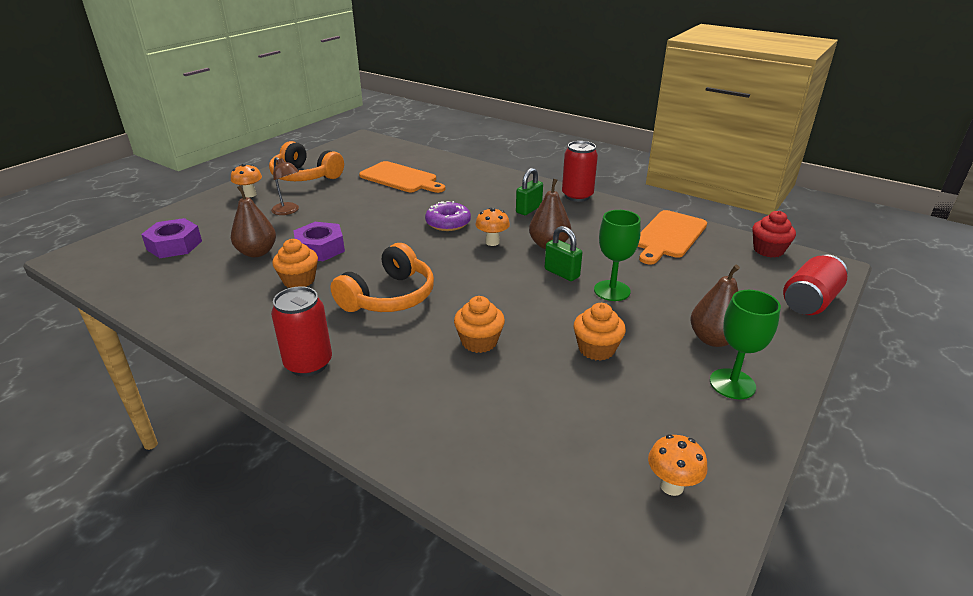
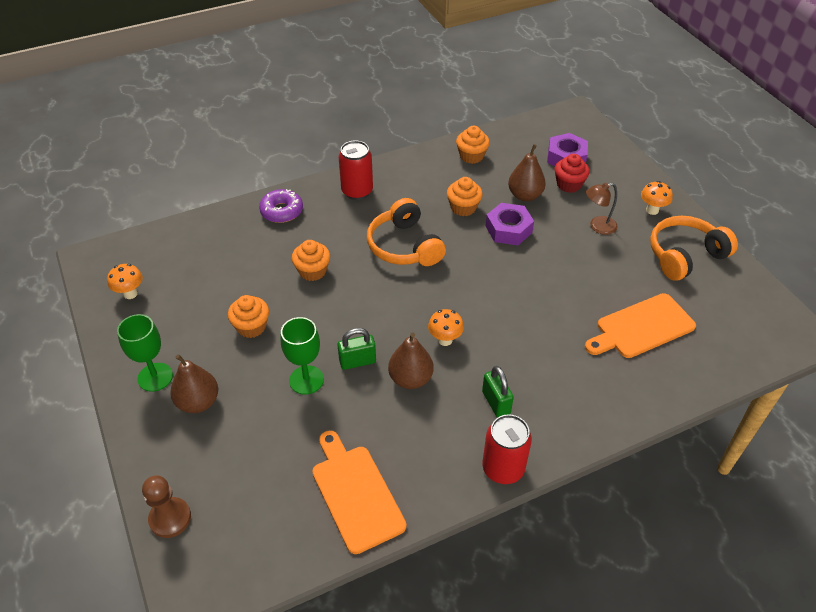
camera: 120 degrees right, 15 degrees up
purple donut [425,201,471,231] -> purple donut moved to [259,189,303,223]
red cupcake [752,211,796,258] -> red cupcake moved to [554,154,590,193]
red can [783,254,848,315] -> brown pawn [142,475,191,538]
none -> orange cupcake [456,125,490,164]

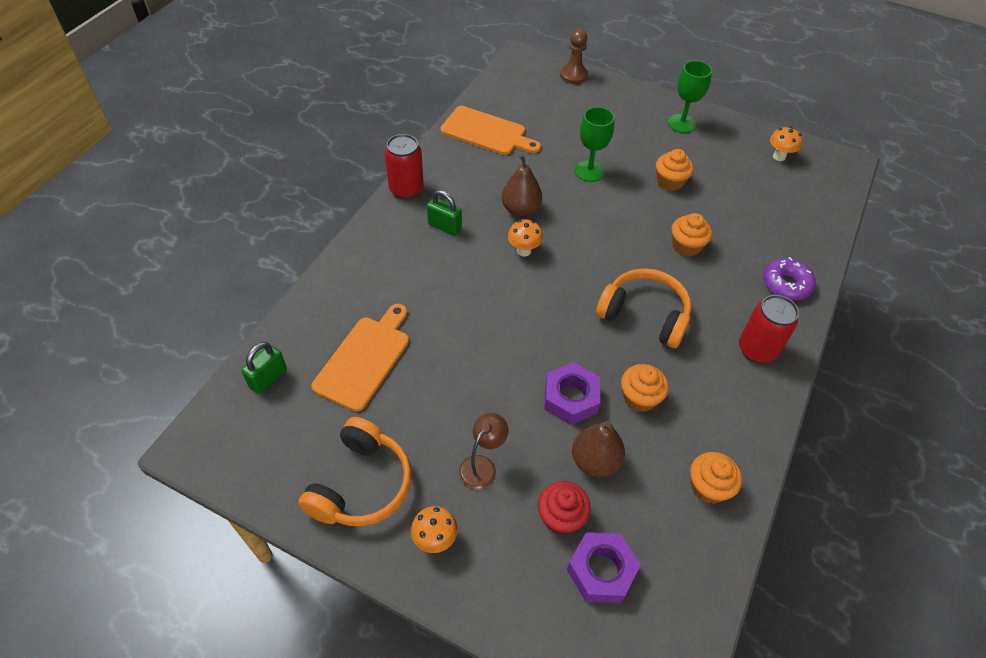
camera: 140 degrees right, 5 degrees up
brown pear [170,354,218,413] -> none
green padlock [337,328,376,370] -> green padlock moved to [241,342,287,394]

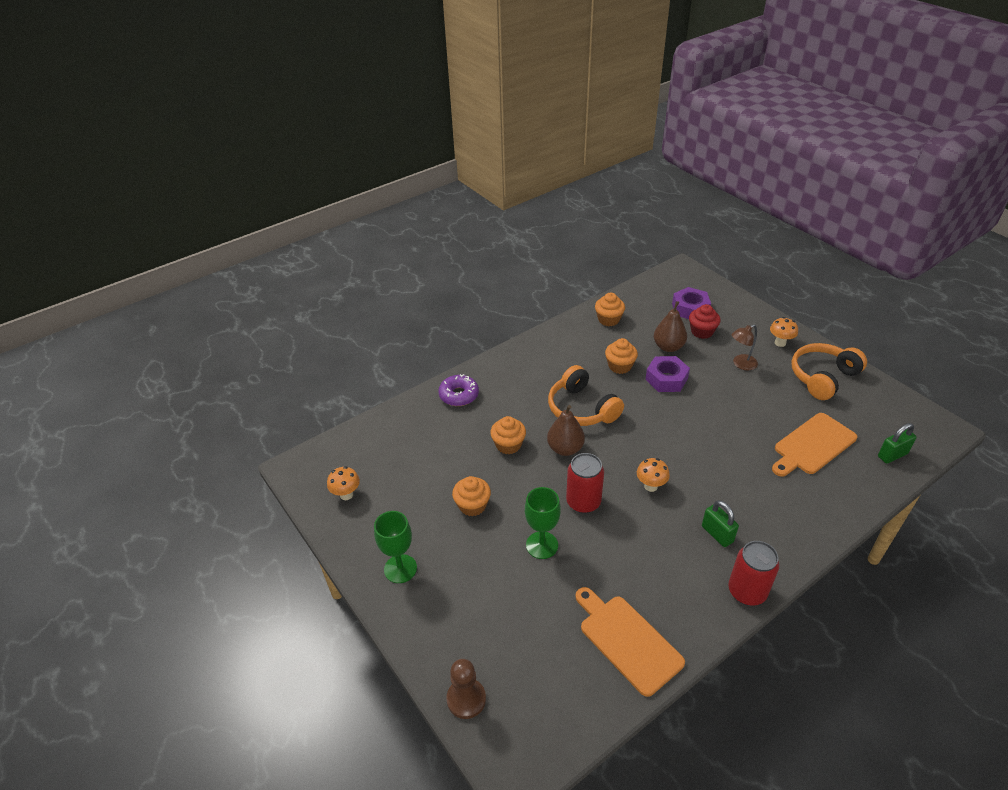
camera: 150 degrees left, 10 degrees down
brown pear [502,155,542,217] -> brown pear moved to [547,405,585,456]
red can [739,295,799,363] -> red can moved to [566,453,604,514]

